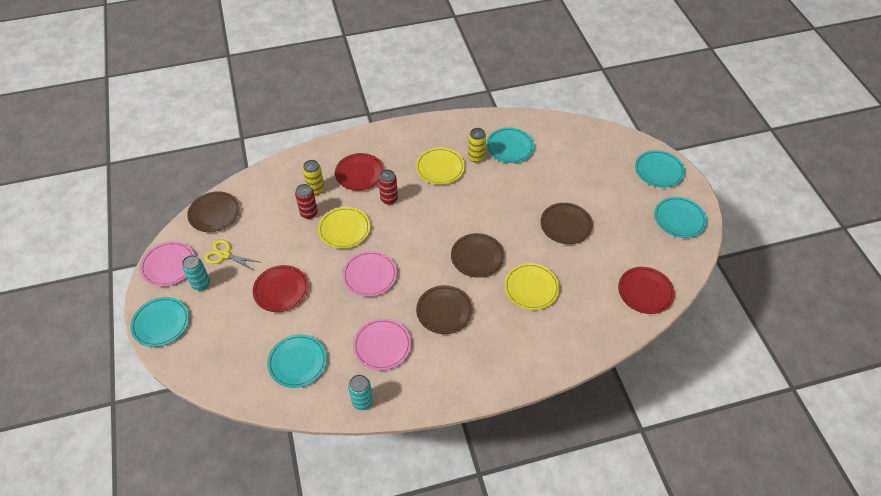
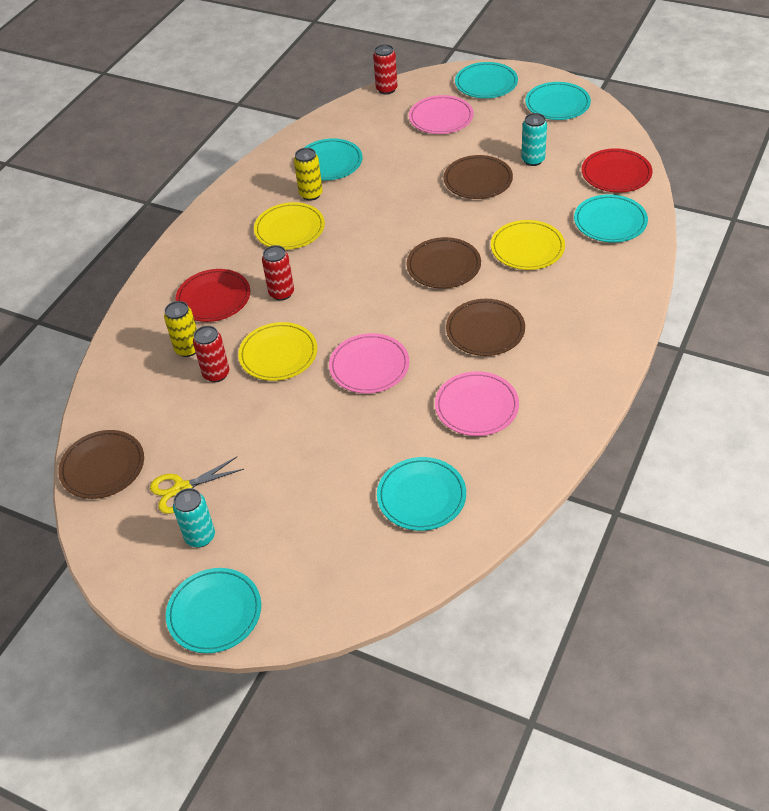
camera: 45 degrees left, 5 degrees down
pink plate [140,241,195,286] -> pink plate moved to [409,95,474,134]
red plate [253,265,309,312] -> none
turquoise can [348,375,373,410] -> turquoise can moved to [521,113,547,166]
none -> red can [373,44,397,95]
none -> turquoise plate [574,194,648,243]

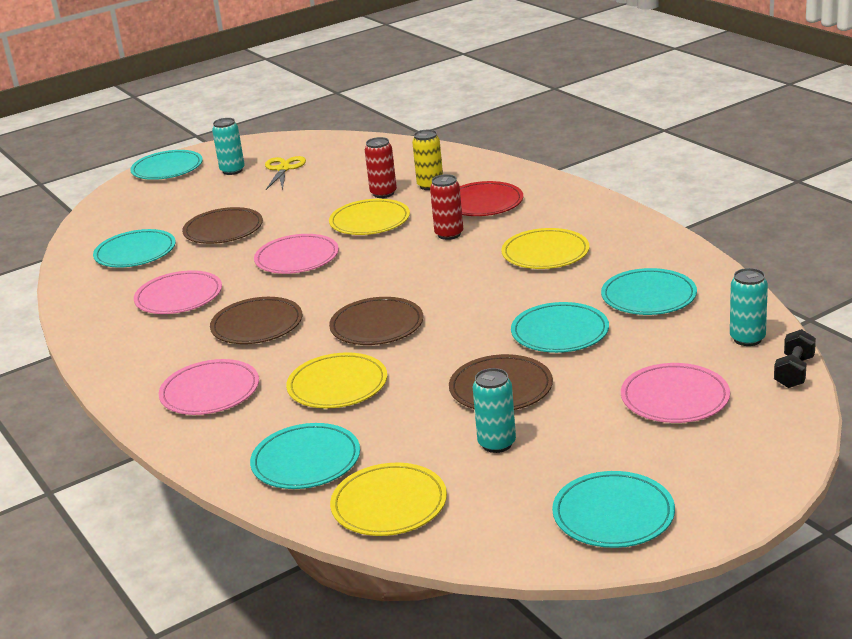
camera: 120 degrees right, 20 degrees down
brown plate [58,430,144,499] -> brown plate moved to [182,207,263,244]
yellow can [294,148,323,201] -> none
red can [373,44,397,95] -> black dumbbell [774,329,816,388]
turquoise plate [455,62,518,98] -> turquoise plate moved to [511,302,609,353]
red plate [582,148,652,193] -> yellow plate [330,463,447,536]
none -> pink plate [159,359,259,415]
none -> turquoise can [730,268,768,346]

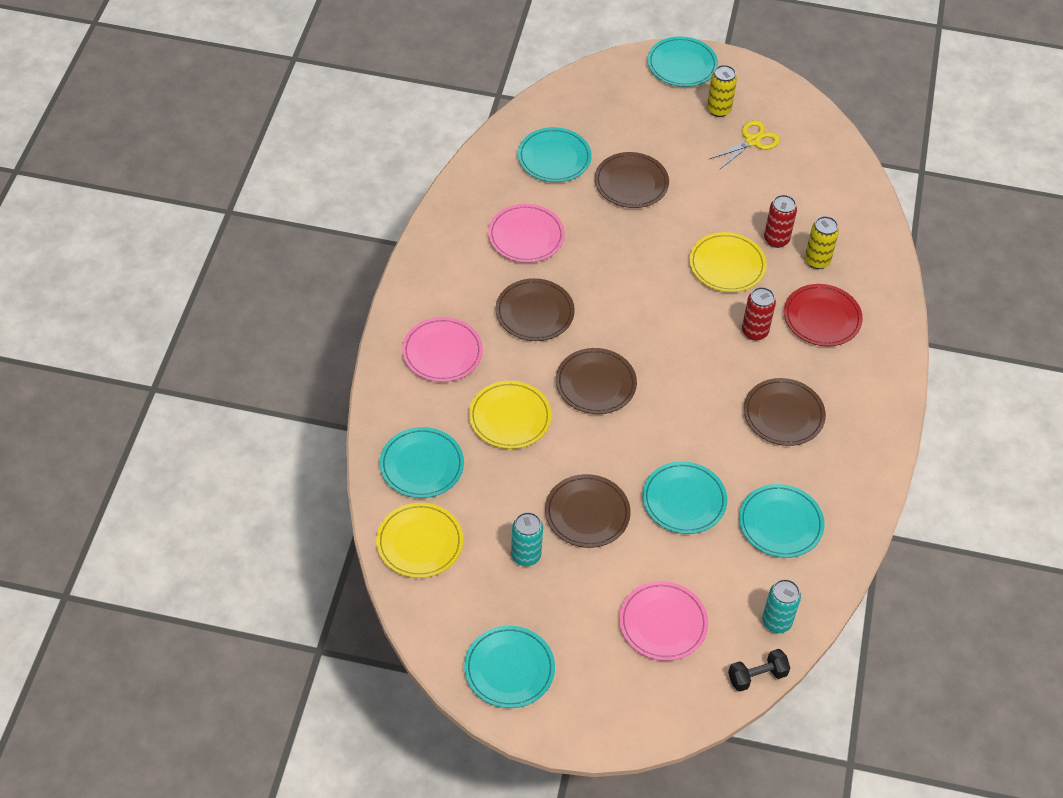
camera: 40 degrees right, 25 degrees up
turquoise can [212,118,245,175] -> yellow can [707,65,737,117]
pink plate [254,234,339,274] -> none
yellow plate [501,228,590,269] -> brown plate [744,378,826,446]

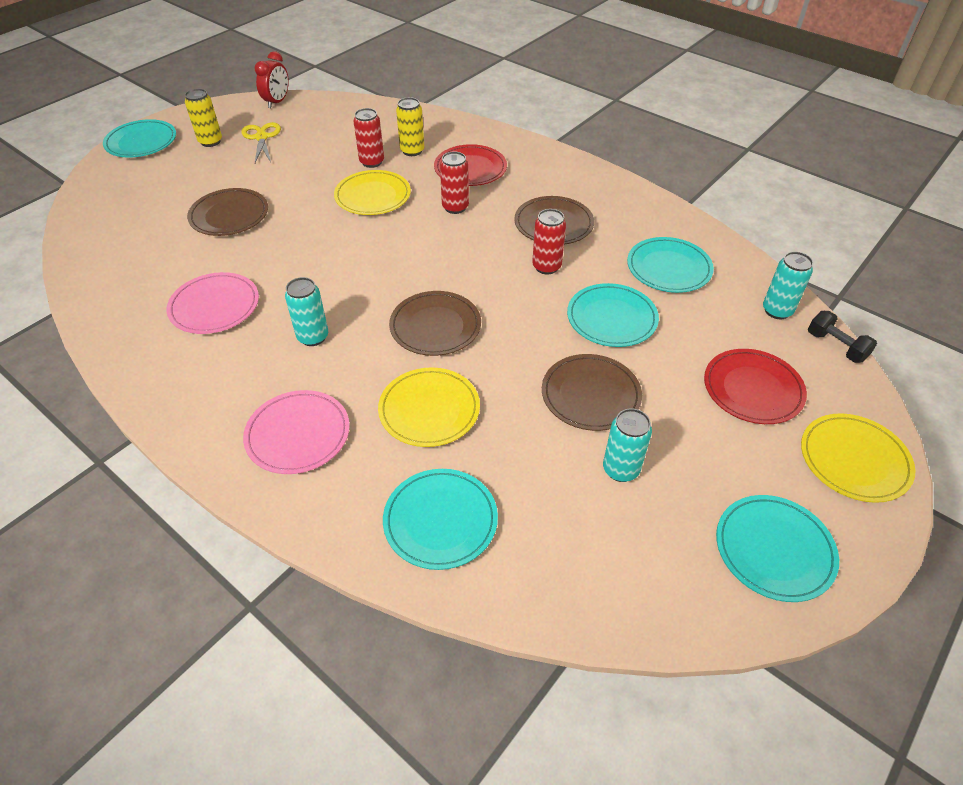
camera: 60 degrees left, 5 degrees down
yellow plate [376,503,463,578] -> yellow plate moved to [801,413,915,503]
brown plate [495,278,575,341] -> turquoise can [285,277,328,346]
turquoise plate [518,127,592,182] -> none
pink plate [619,581,708,661] -> red plate [704,349,807,424]
black dumbbell [728,649,790,692] -> black dumbbell turned 45 degrees counterclockwise [808,311,877,363]
none -> red clock [255,51,289,108]
none -> red can [532,209,566,275]

